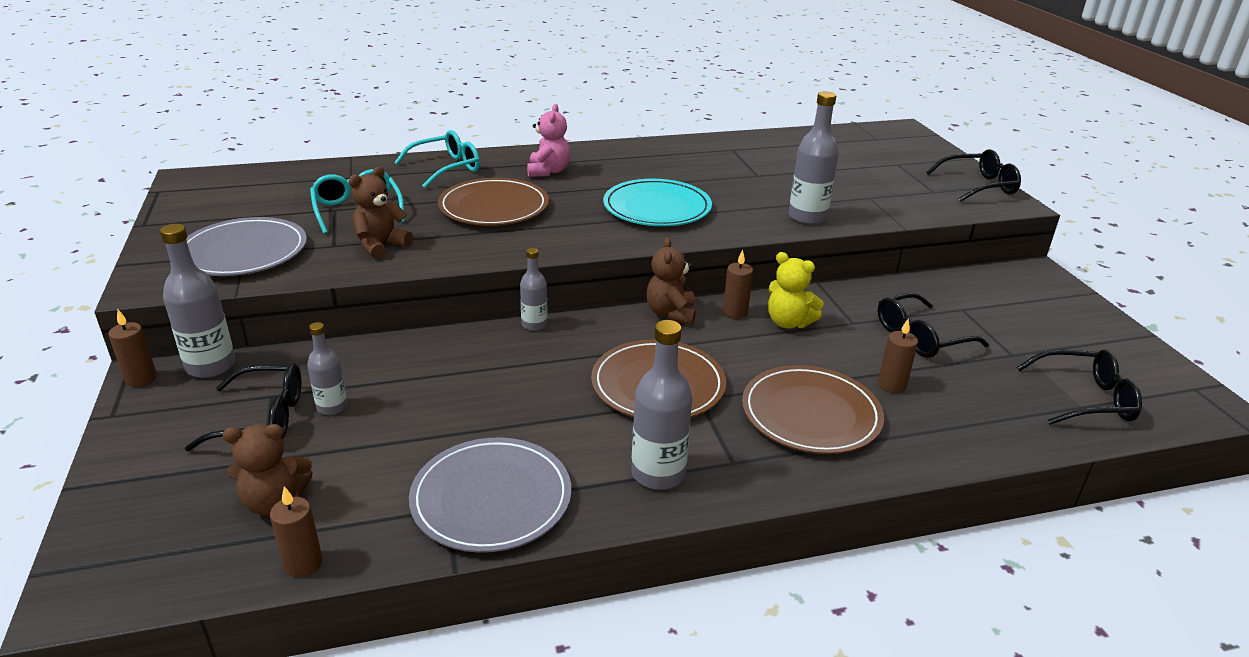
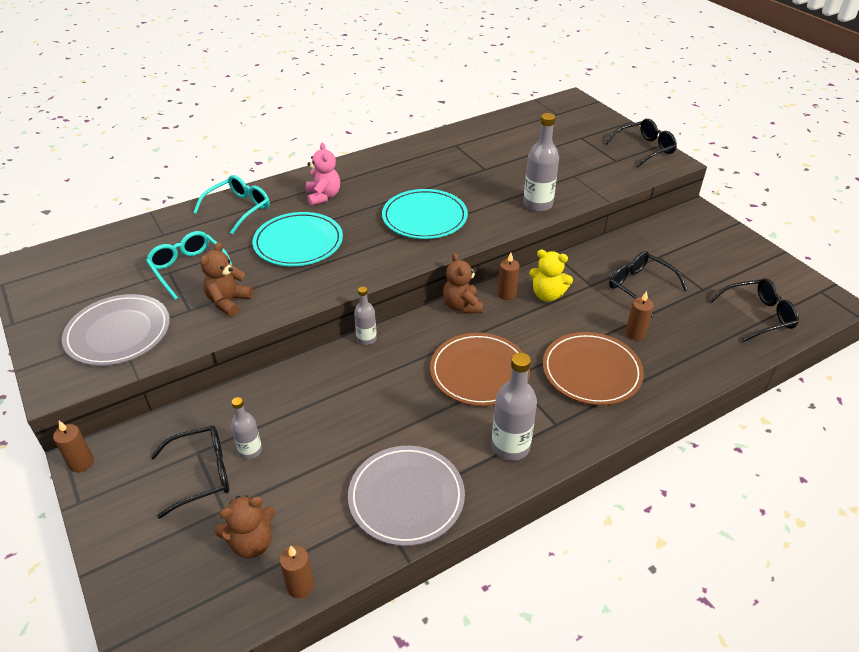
camera: 15 degrees left, 10 degrees up
grey bottle [160,224,235,378] -> none
brown plate [438,178,549,226] -> turquoise plate [253,212,343,266]
black glasses [878,293,989,358] -> black glasses turned 90 degrees clockwise [609,251,688,317]

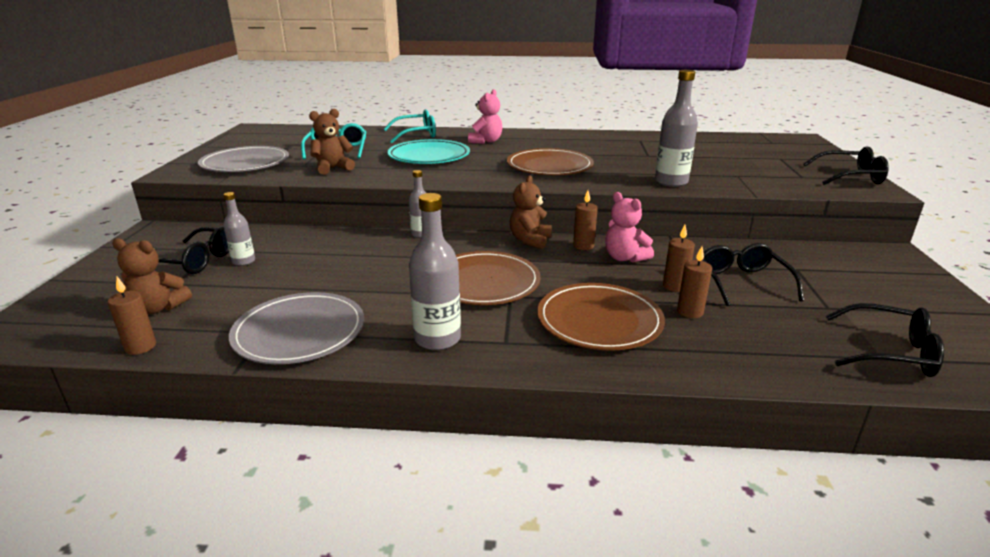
camera: 35 degrees right, 15 degrees down
brown candle [53,421,94,473] -> brown candle moved to [663,225,695,292]
turquoise plate [382,189,468,239] -> brown plate [507,148,594,175]
yellow teddy bear [529,250,573,302] -> pink teddy bear [605,192,654,263]

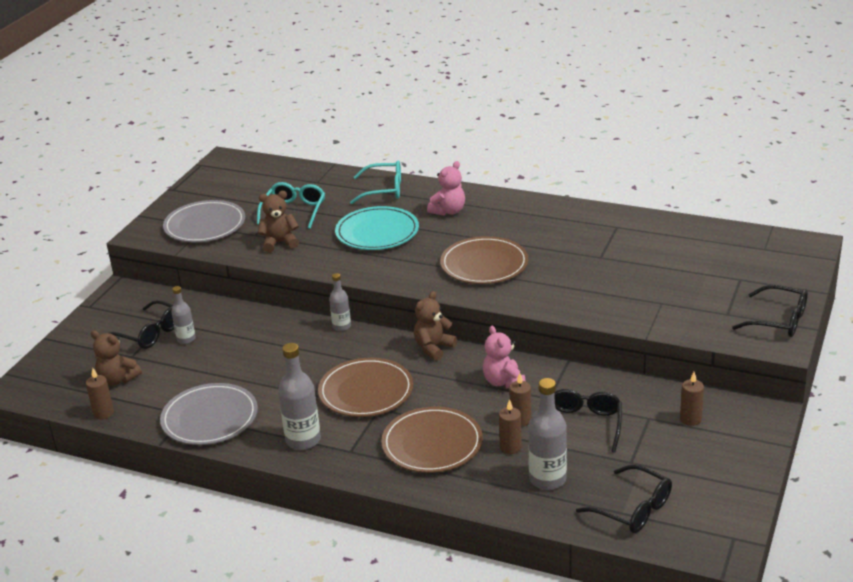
camera: 20 degrees right, 5 degrees up
brown candle [573,190,598,250] -> brown candle moved to [680,372,704,426]
grey bottle [655,70,698,187] -> grey bottle moved to [528,378,567,490]

